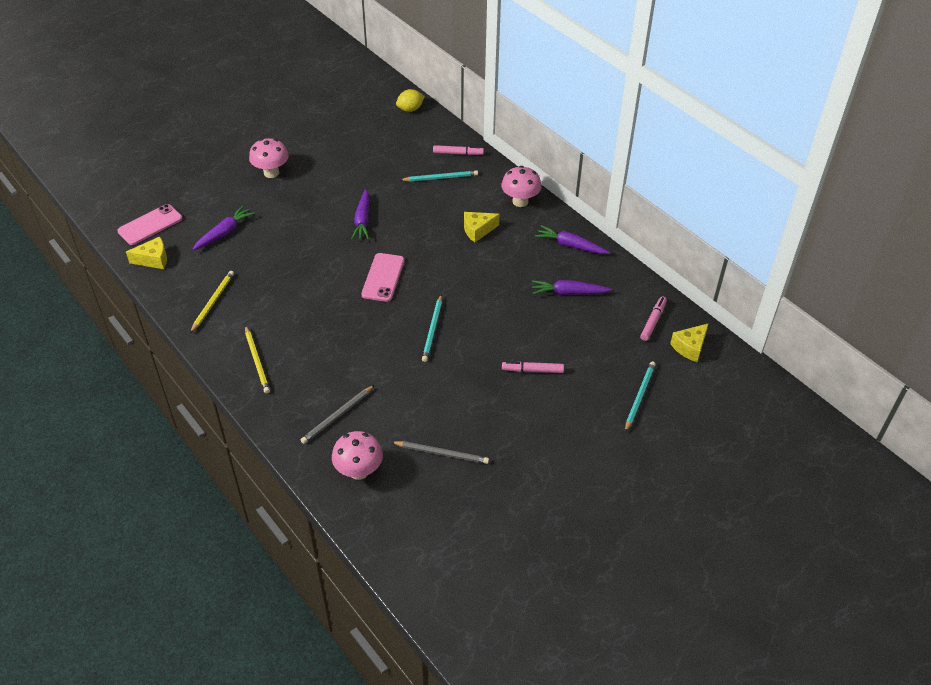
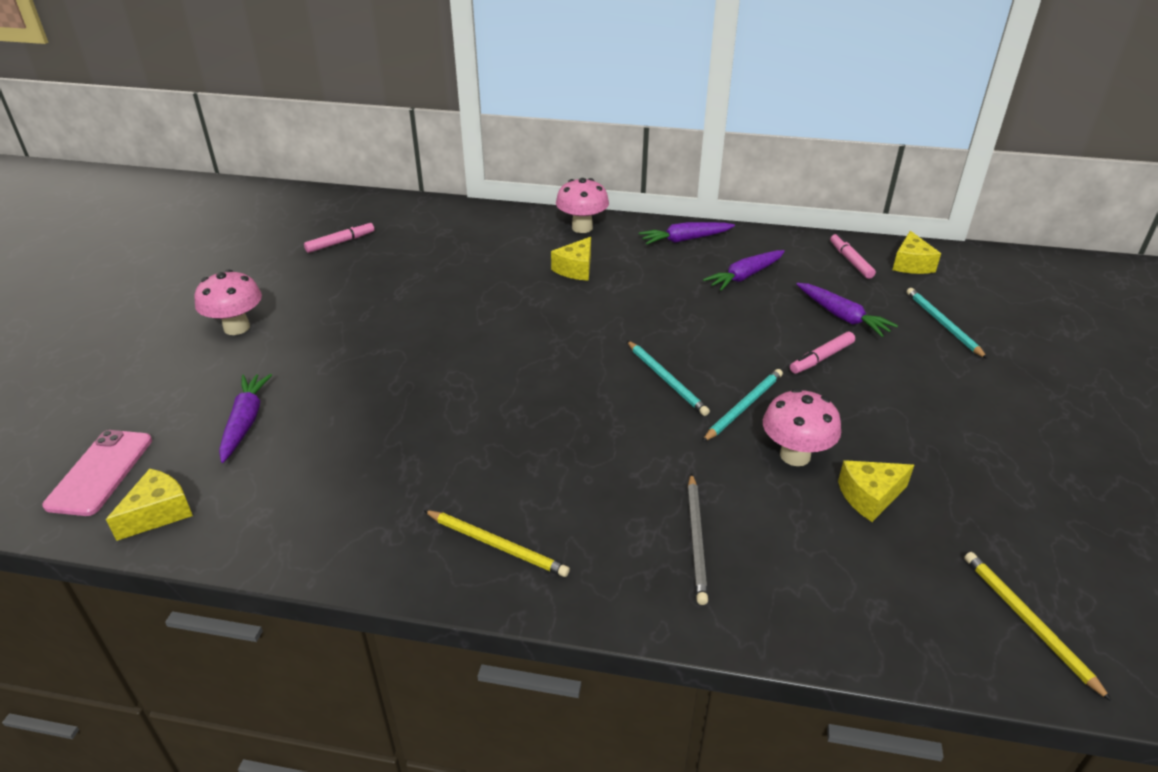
camera: 40 degrees left, 10 degrees down
yellow pencil [190,271,234,333] -> yellow pencil moved to [964,552,1112,702]
pink mushroom [332,431,383,480] -> pink mushroom moved to [763,388,841,466]
purple carrot [351,189,369,240] -> purple carrot moved to [796,283,898,337]
pink phone [361,253,404,302] -> none
grey pencil [392,441,489,464] -> yellow cheese [838,460,914,522]
yellow lemon [396,89,425,112] -> none
turquoise pencil [401,170,478,182] -> turquoise pencil moved to [702,369,783,442]
pink marker [433,145,484,155] -> pink marker moved to [304,221,374,253]

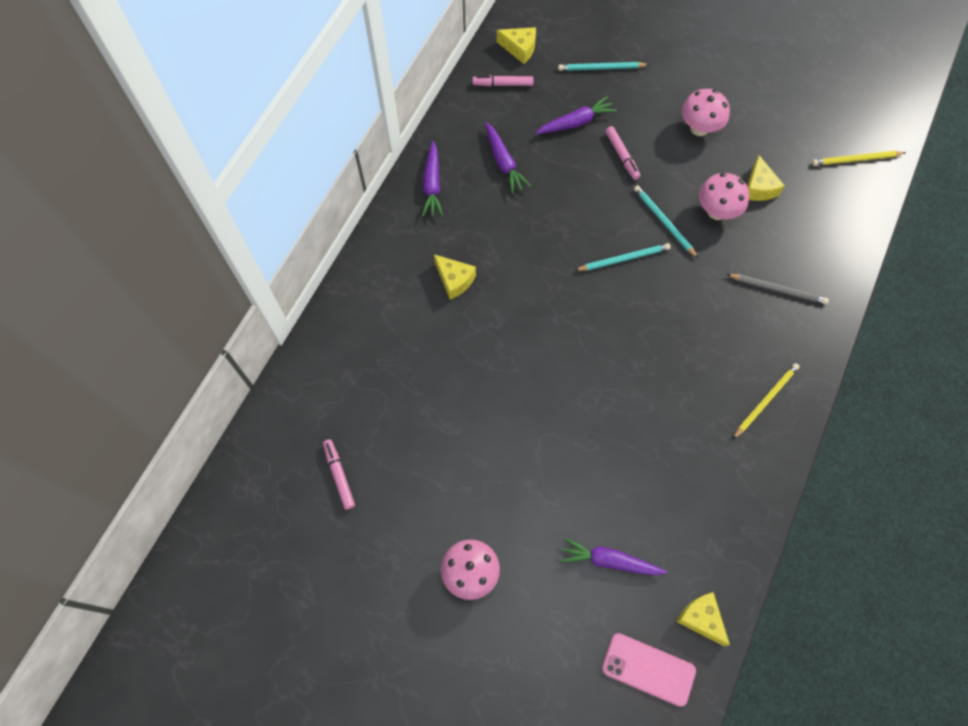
camera: 75 degrees left, 30 degrees up
pink mushroom [556,178,609,233] -> pink mushroom moved to [682,89,730,136]

